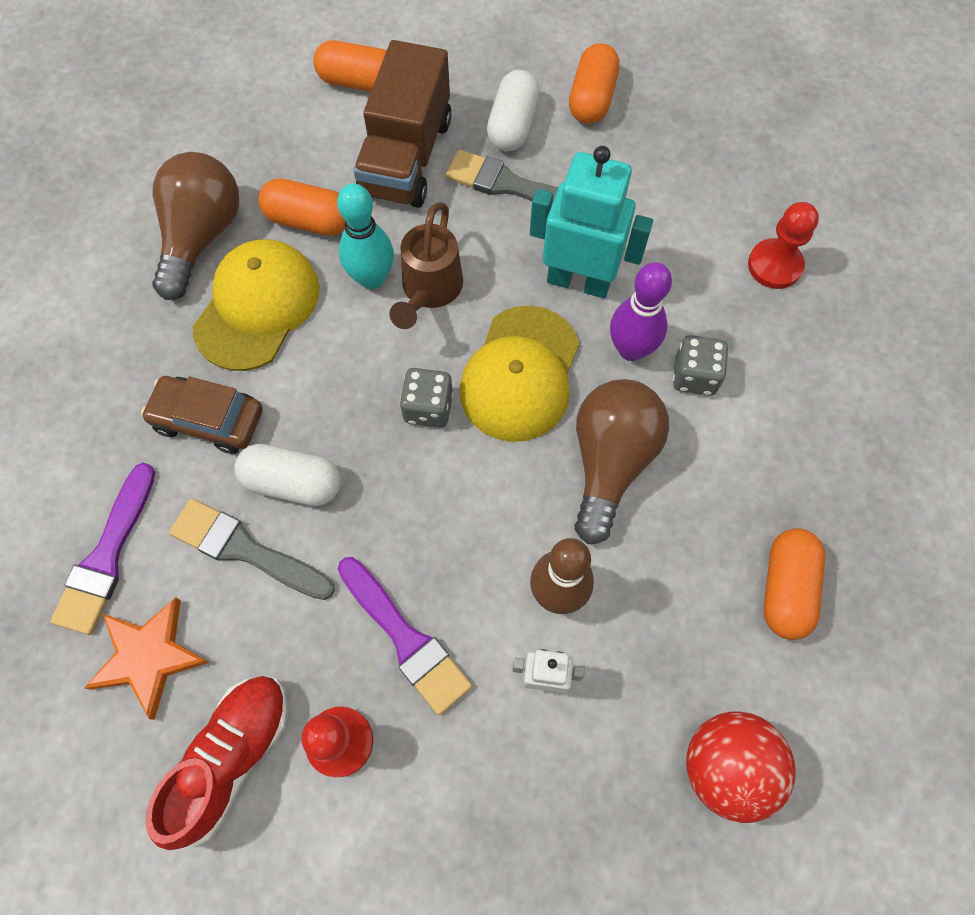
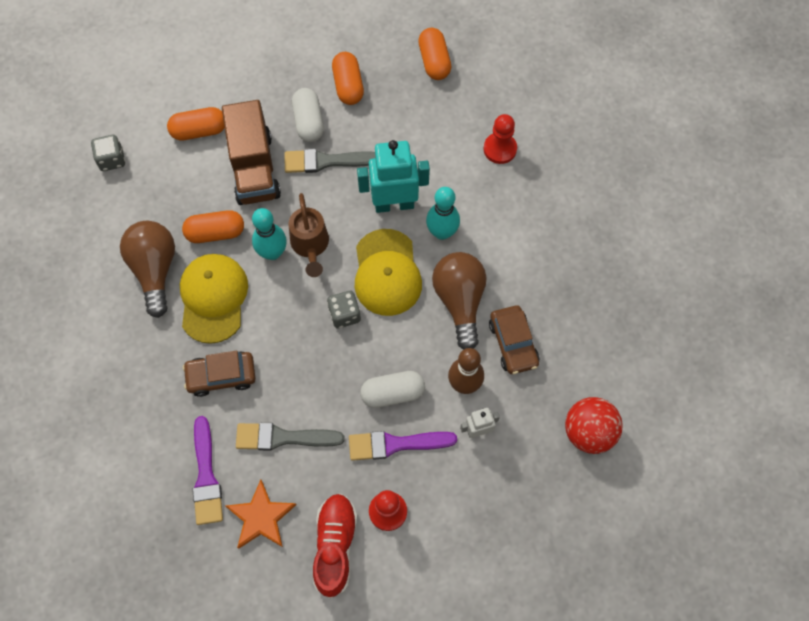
camera: 25 degrees left, 0 degrees up
white capsule [234,444,341,506] -> white capsule moved to [360,371,425,408]
purple brush [338,557,472,715] -> purple brush turned 150 degrees clockwise [349,431,457,461]
purple bowling pin [610,262,672,361] -> turquoise bowling pin [426,187,460,240]
grey dice [673,335,728,396] -> grey dice moved to [91,135,125,171]
orange capsule [763,528,825,640] -> orange capsule moved to [418,28,451,80]
none -> brown car [489,305,540,374]

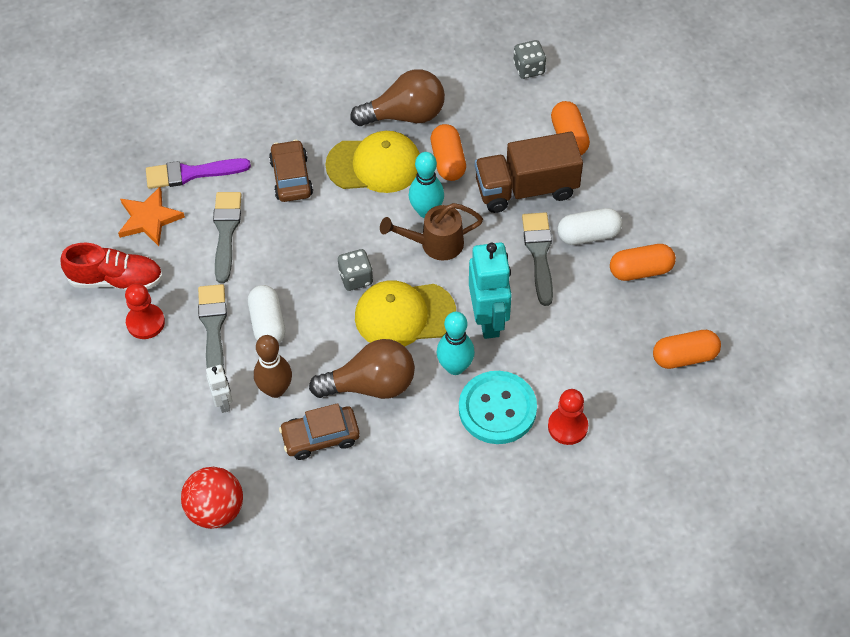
camera: 90 degrees right, 10 degrees down
purple brush [349,431,457,461] -> grey brush [198,284,227,369]
none -> turquoise button [459,371,537,444]

